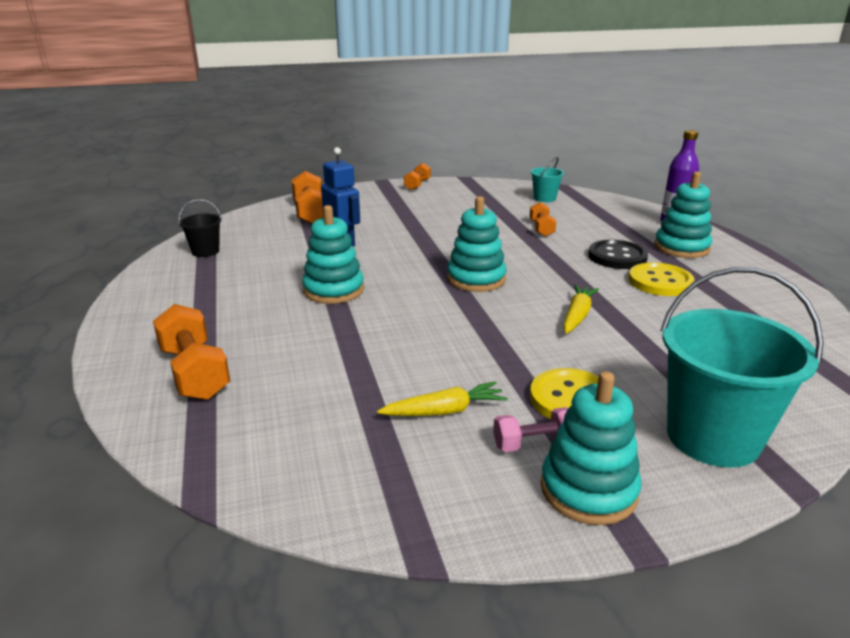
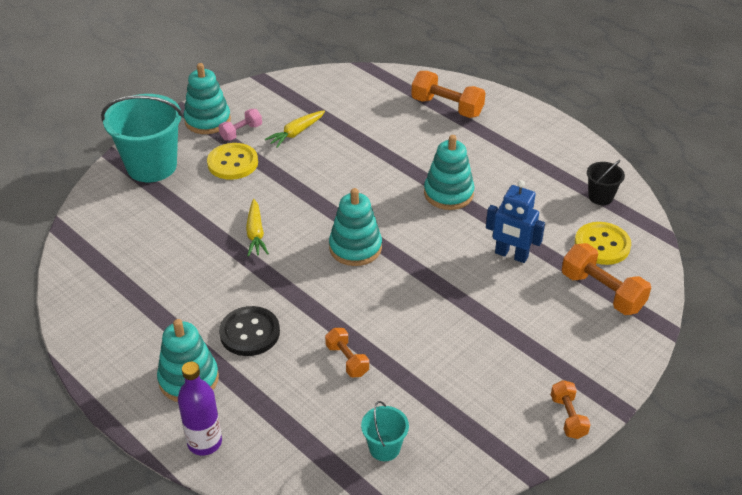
camera: 150 degrees right, 15 degrees up
yellow button [629,262,695,296] -> yellow button moved to [575,222,631,265]

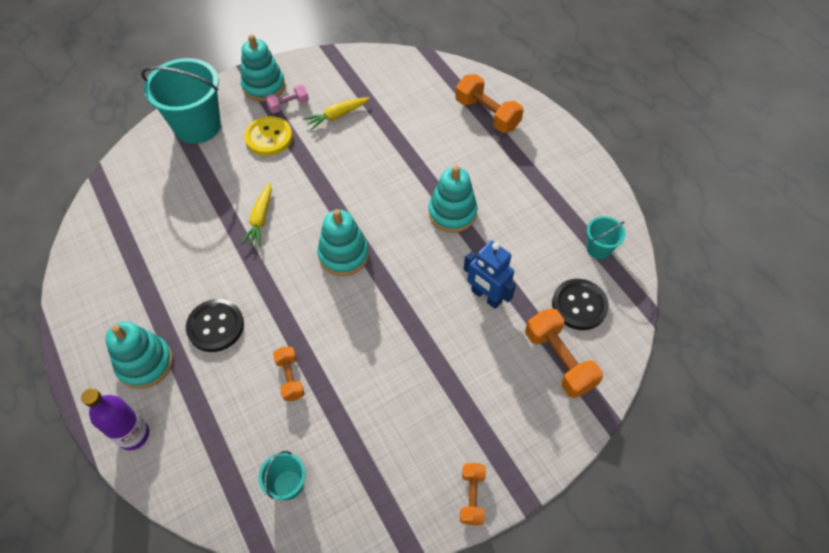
camera: 15 degrees right, 15 degrees up
yellow button [575,222,631,265] -> black button [552,279,609,330]
black bucket [587,160,625,205] -> turquoise bucket [587,216,626,259]

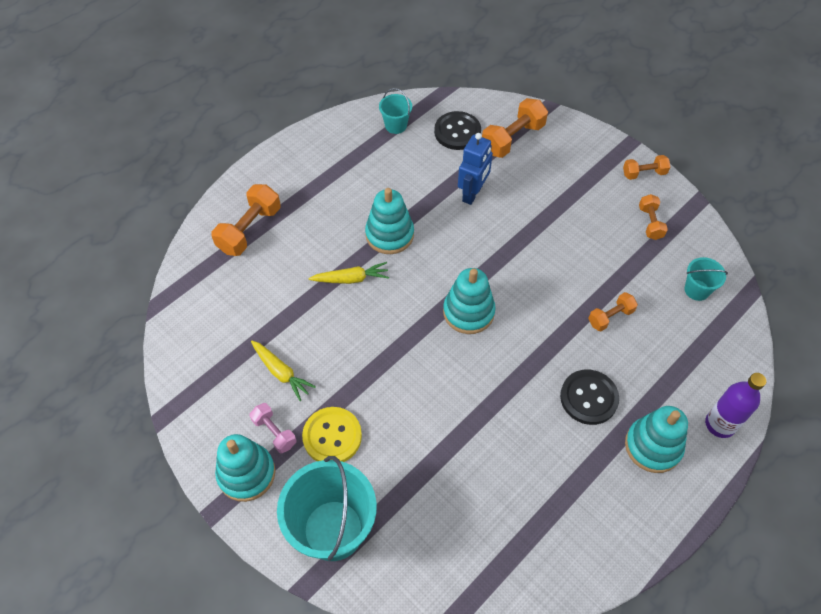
camera: 105 degrees left, 0 degrees up
yellow carrot [241,183,272,246] -> yellow carrot moved to [309,262,389,284]
none -> orange dumbbell [639,194,668,240]

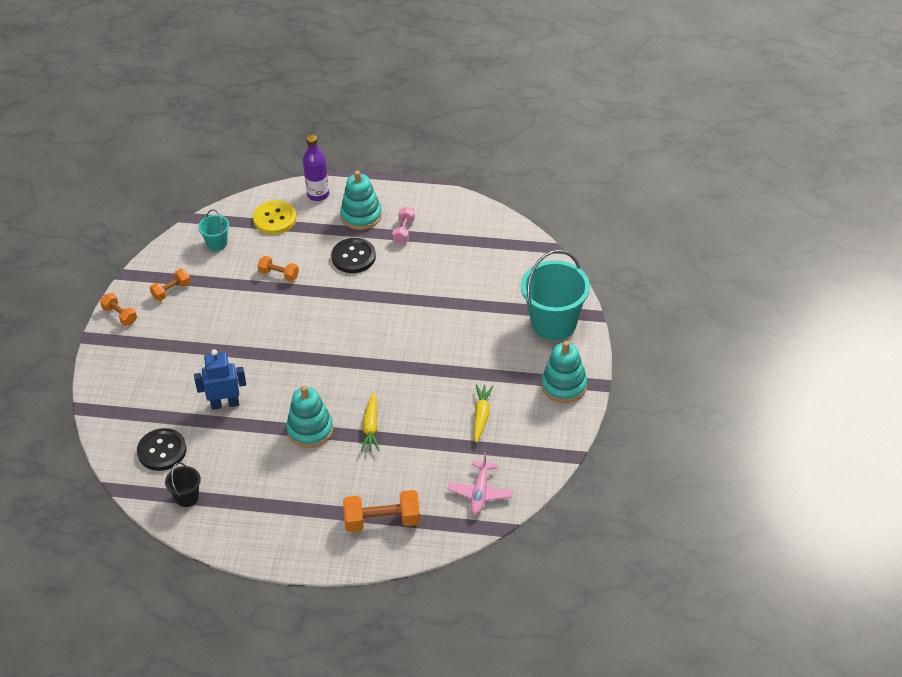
camera: 125 degrees left, 10 degrees down
pink dumbbell [249,403,296,454] -> pink dumbbell moved to [392,207,415,244]
yellow button [302,407,362,462] -> yellow button moved to [253,200,297,234]
yellow carrot [309,262,389,284] -> yellow carrot turned 135 degrees counterclockwise [361,393,379,451]
turquoise bucket [379,88,412,134] -> black bucket [165,463,201,507]
turquoise stacking toy [443,268,495,334] -> none
orange dumbbell [482,98,548,158] -> none
none -> pink plane [447,452,513,515]

